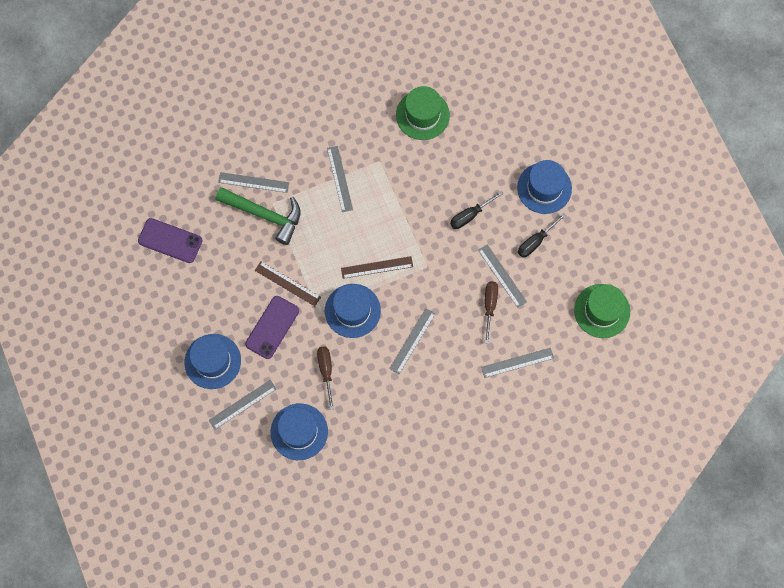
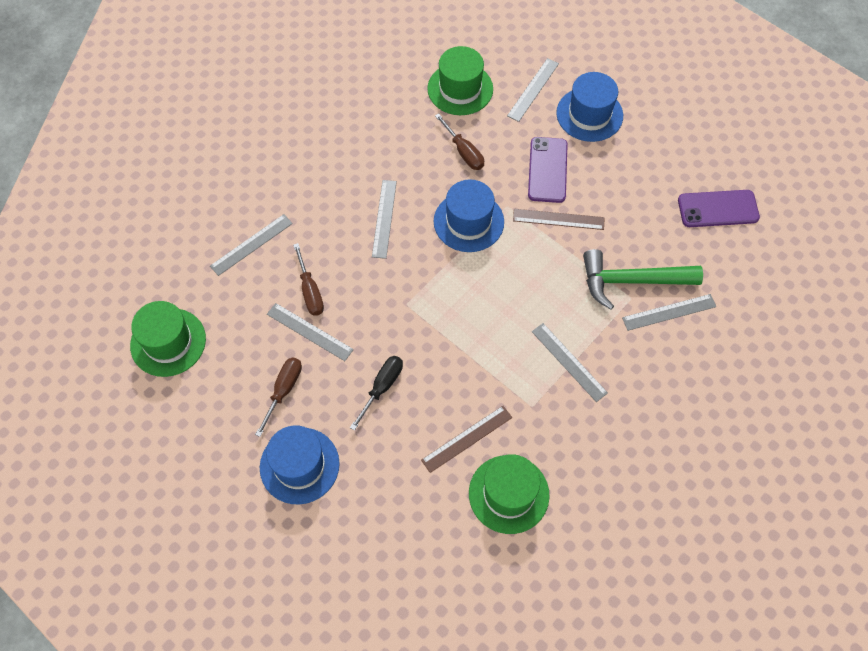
camera: 155 degrees right, 10 degrees down
blue hat [271,403,328,460] -> green hat [427,46,493,115]
brown ruler [341,256,413,279] -> brown ruler moved to [421,406,512,473]
black screwdriver [518,213,566,258] -> brown screwdriver [255,357,302,437]

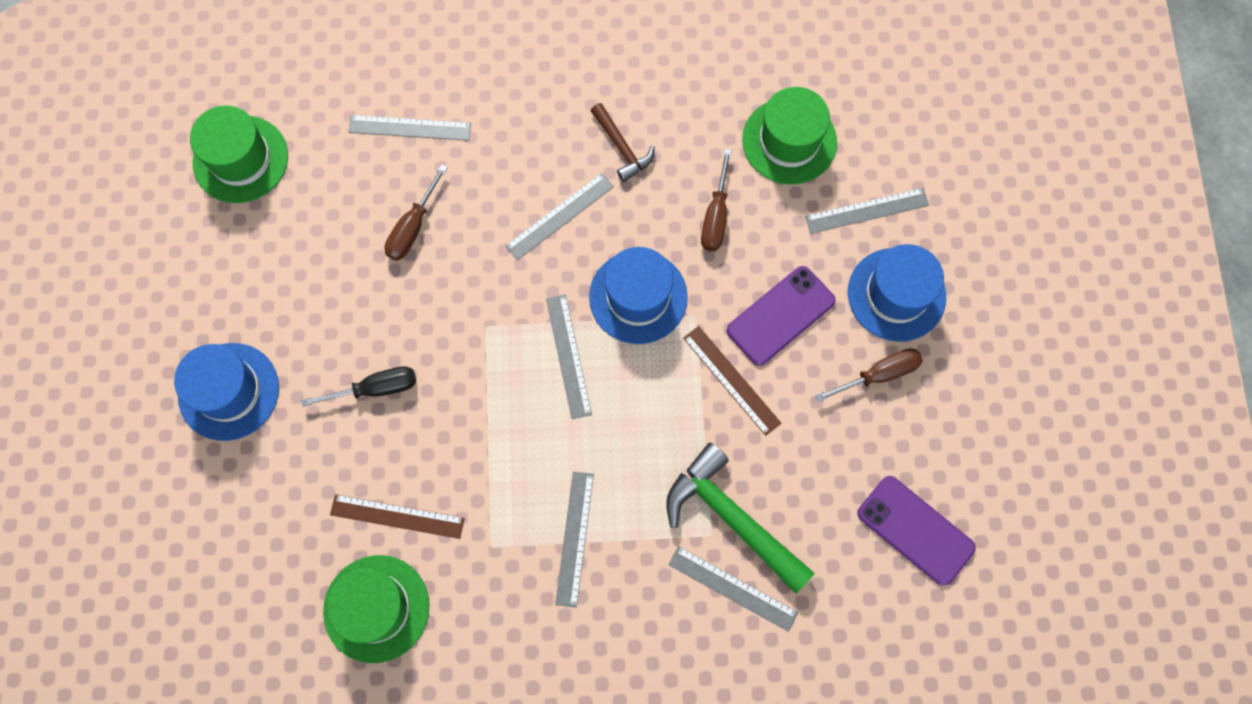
camera: 45 degrees right, 10 degrees up
brown screwdriver [255,357,302,437] -> brown screwdriver moved to [815,348,923,402]
grey ruler [267,303,354,361] -> grey ruler moved to [546,294,592,419]
none -> brown hammer [591,103,655,182]

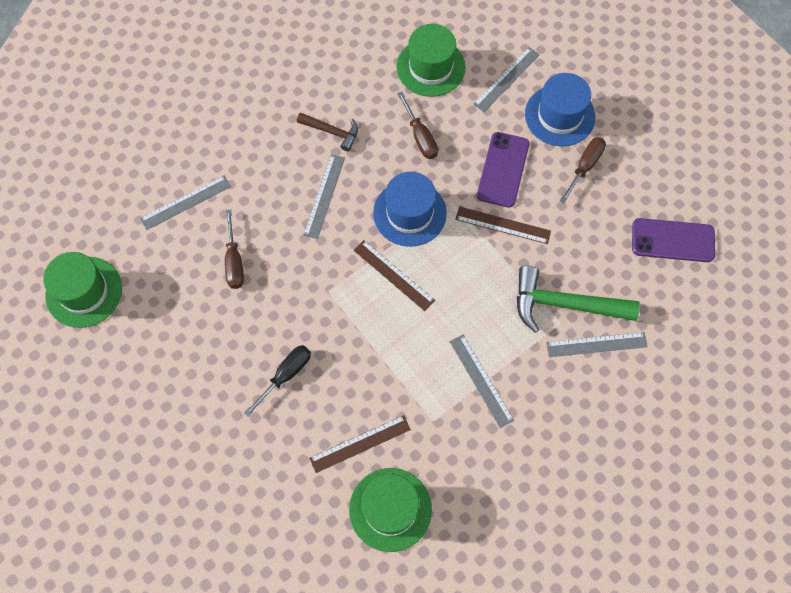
camera: 35 degrees left, 5 degrees down
blue hat [174,343,279,441] -> none
grey ruler [546,294,592,419] -> brown ruler [354,240,435,311]

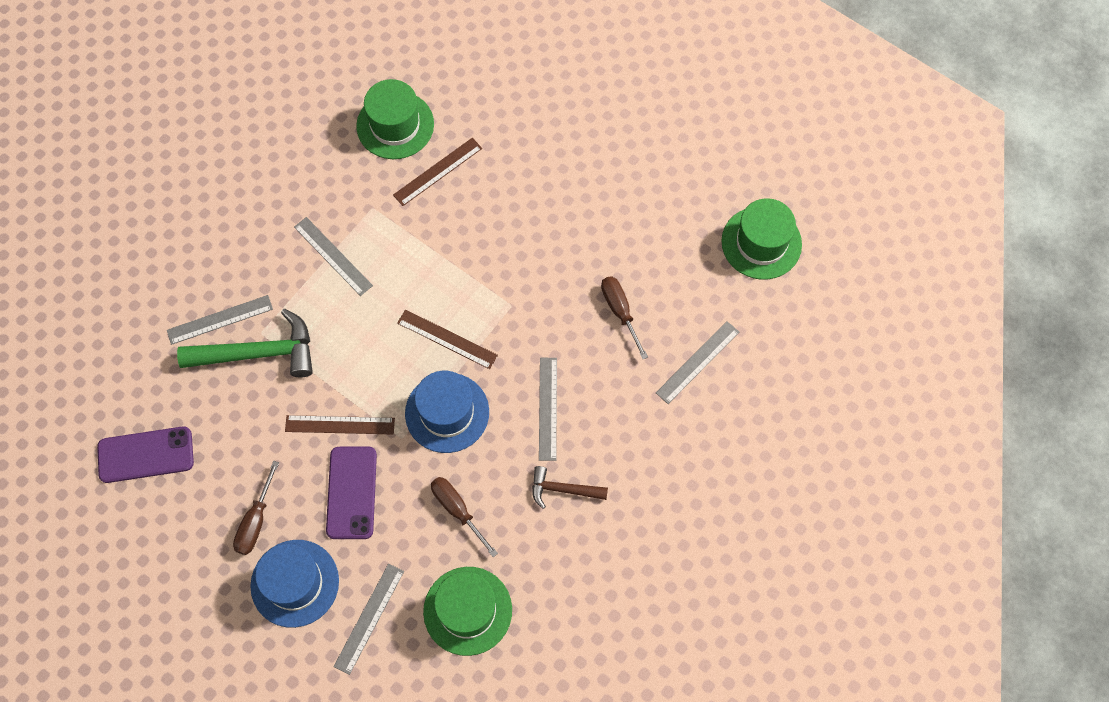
camera: 165 degrees right, 0 degrees up
black screwdriver [244,345,311,416] -> none

